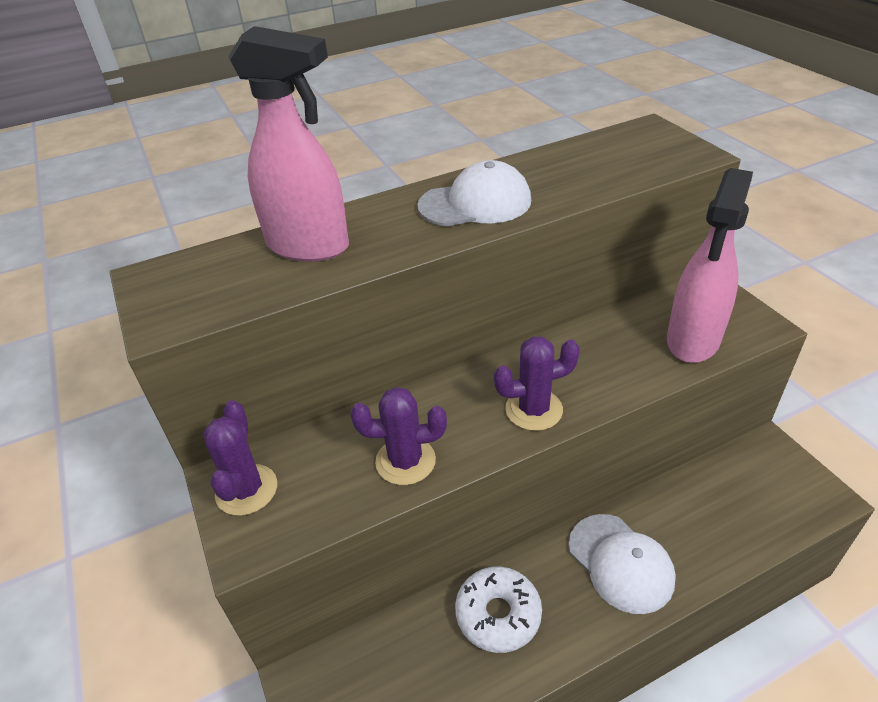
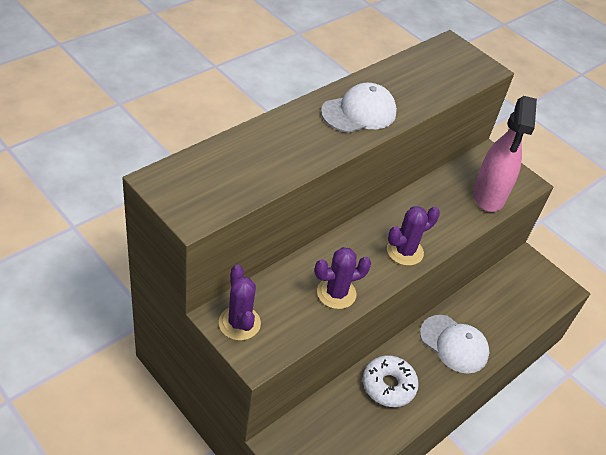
camera: 25 degrees left, 5 degrees up
pink spray bottle [228,26,349,262] -> none

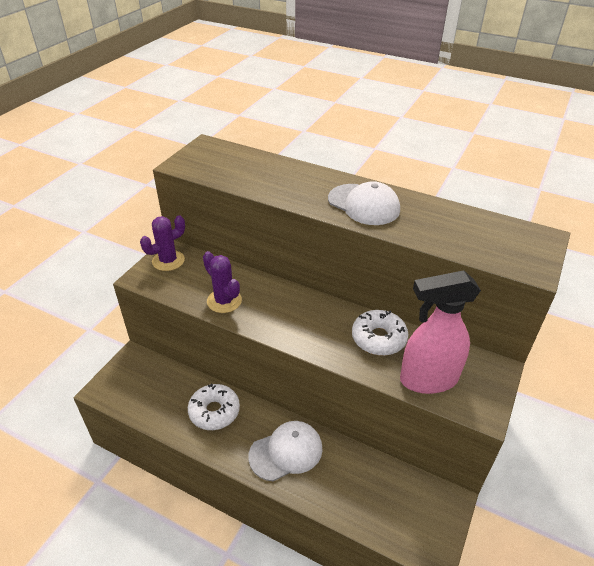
camera: 75 degrees right, 5 degrees down
purple cactus [387,206,440,266] -> none
white cap [420,315,489,374] -> white cap turned 135 degrees counterclockwise [248,421,323,481]
none -> white donut [352,310,408,356]

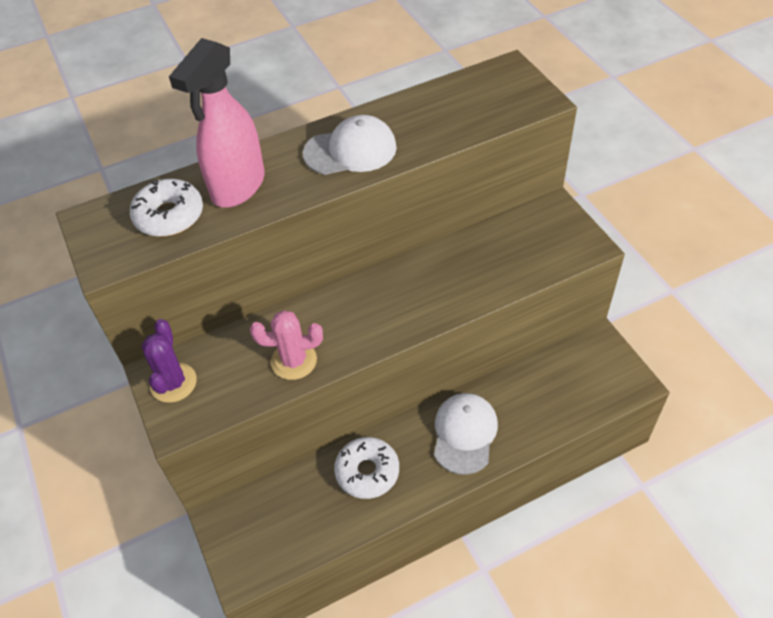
camera: 50 degrees left, 10 degrees up
purple cactus [203,251,242,313] -> pink cactus [250,310,323,380]
white donut [352,310,408,356] -> white donut moved to [130,179,203,237]
pink spray bottle [400,270,481,394] -> pink spray bottle moved to [169,38,265,208]

